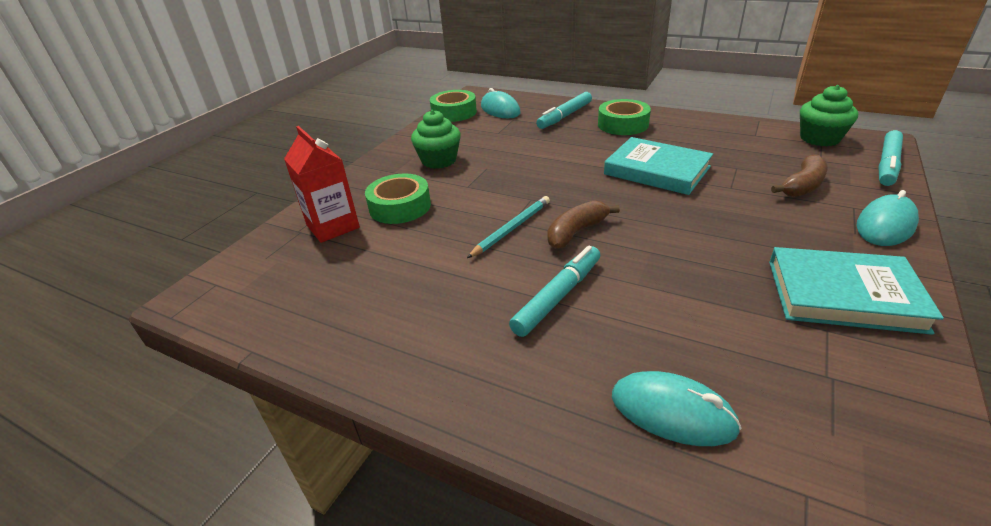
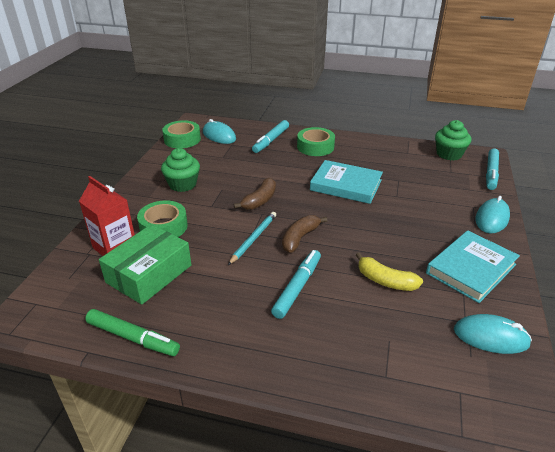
camera: 15 degrees left, 0 degrees up
turquoise mouse [612,371,741,446] -> turquoise mouse moved to [454,314,532,354]
turquoise book [769,247,944,335] -> turquoise book turned 45 degrees counterclockwise [426,230,520,303]
brown banana [771,154,828,197] -> brown banana moved to [234,178,276,210]
none -> green marker [85,309,180,356]
none -> green box [99,224,191,305]
none -> yellow banana [356,252,423,291]

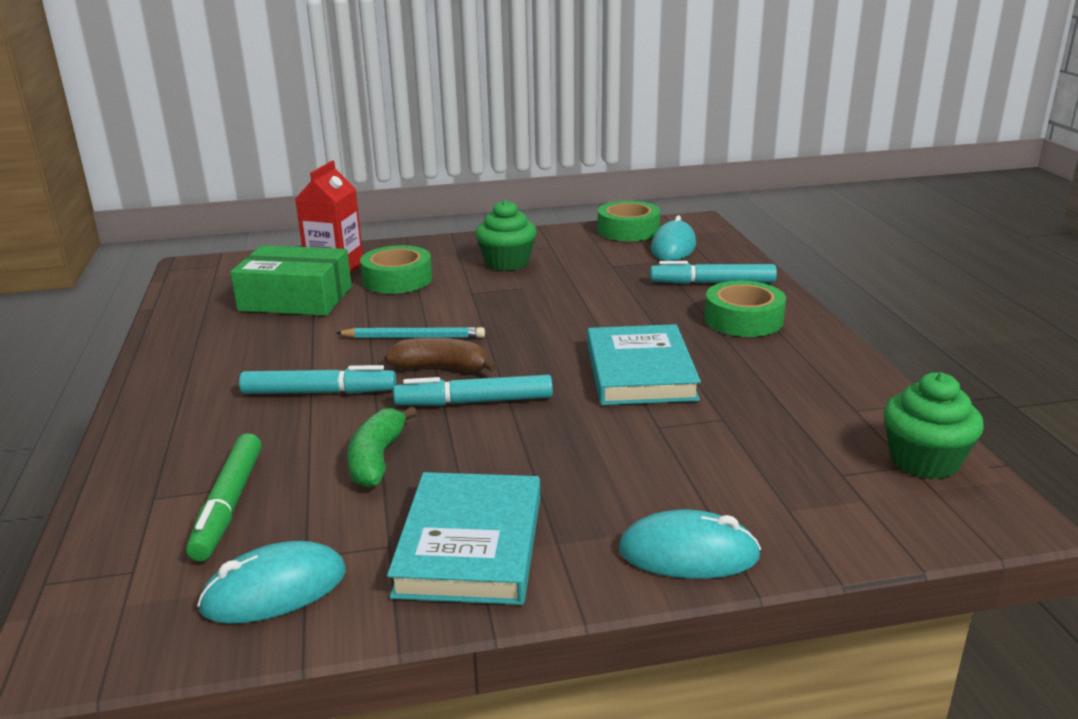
camera: 65 degrees right, 10 degrees down
green marker [85,309,180,356] -> green marker moved to [186,433,262,561]
brown banana [234,178,276,210] -> none
yellow banana [356,252,423,291] -> green banana [347,406,417,488]
turquoise book [426,230,520,303] -> turquoise book turned 75 degrees clockwise [387,472,540,605]
turquoise mouse [454,314,532,354] -> turquoise mouse turned 75 degrees clockwise [197,541,346,624]
turquoise marker [486,149,499,190] -> turquoise marker moved to [393,375,553,406]

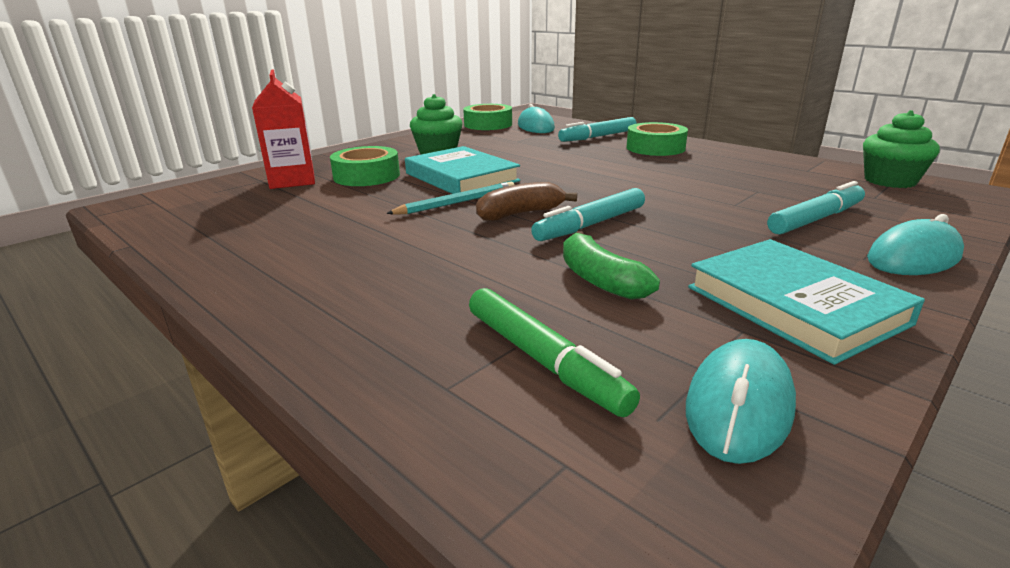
camera: 35 degrees left, 0 degrees up
green box [230,245,352,316] -> none
turquoise marker [239,365,396,394] -> turquoise marker moved to [767,181,865,235]
turquoise book [587,324,701,405] -> turquoise book moved to [405,146,520,194]

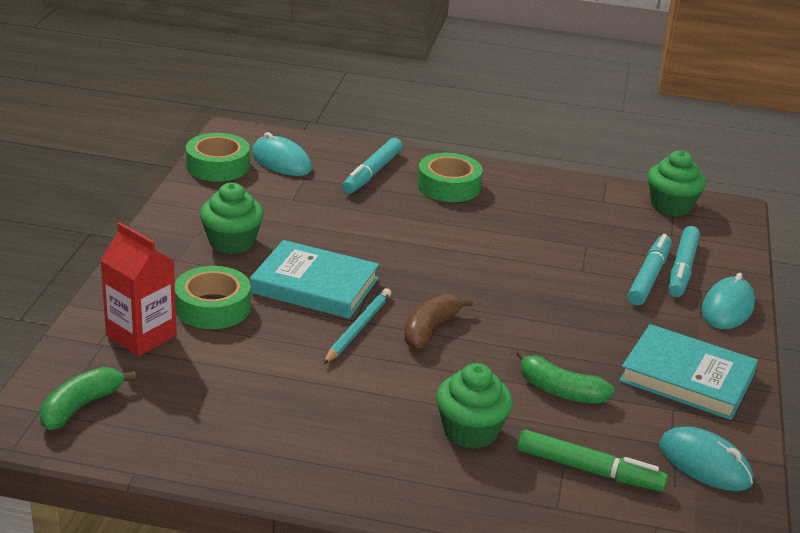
camera: 35 degrees left, 5 degrees up
turquoise marker [531,188,645,241] -> turquoise marker moved to [668,226,700,297]
turquoise mouse [686,339,796,464] -> turquoise mouse turned 45 degrees counterclockwise [659,426,753,491]
none -> green banana [39,367,136,430]
none -> green cupcake [436,363,513,449]

